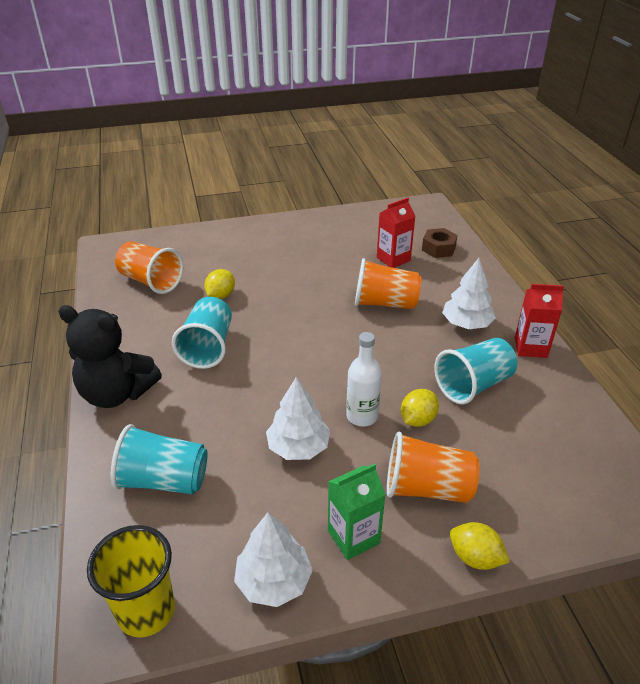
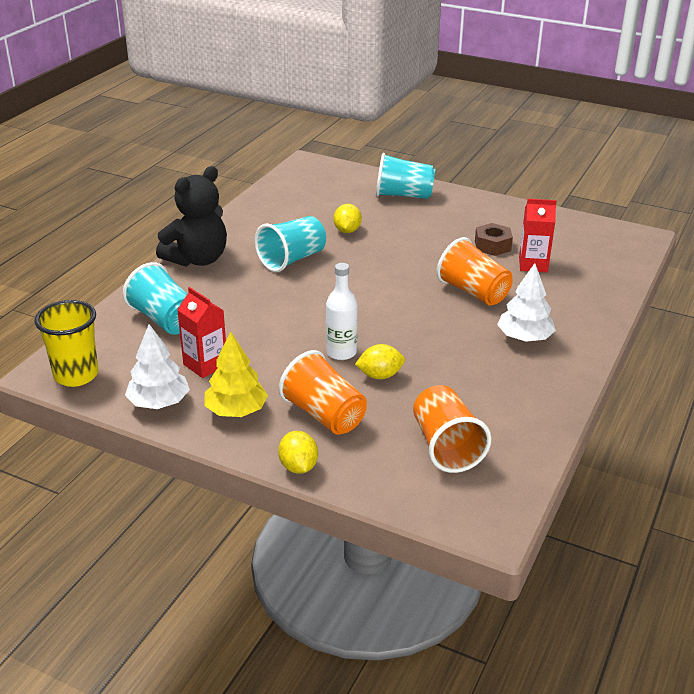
camera: 40 degrees right, 5 degrees down
black teddy bear [58,305,162,408] -> black teddy bear turned 105 degrees counterclockwise [156,166,227,267]
orange cup [115,241,183,294] -> orange cup moved to [413,385,491,473]
yellow lemon [204,269,235,299] -> yellow lemon turned 60 degrees counterclockwise [334,204,362,233]
white tree [266,377,330,460] -> none
green carton [328,464,386,560] -> yellow tree [204,332,268,417]
brown nut [422,228,458,258] -> brown nut moved to [475,223,513,256]
turquoise cup [434,338,517,404] -> turquoise cup moved to [376,153,435,199]
red carton [515,284,564,358] -> red carton moved to [177,287,226,378]

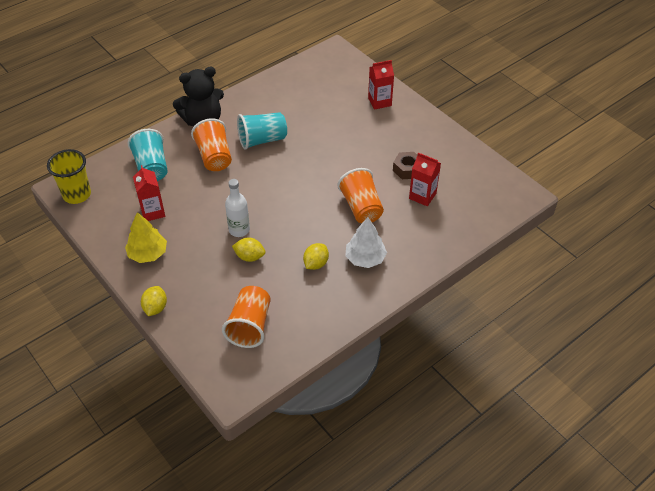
camera: 25 degrees right, 15 degrees up
white tree [125,324,190,409] -> none
orange cup [279,350,367,435] -> orange cup moved to [191,118,232,171]
yellow lemon [334,204,362,233] -> yellow lemon moved to [303,243,329,270]
turquoise cup [376,153,435,199] -> red carton [368,60,394,110]

